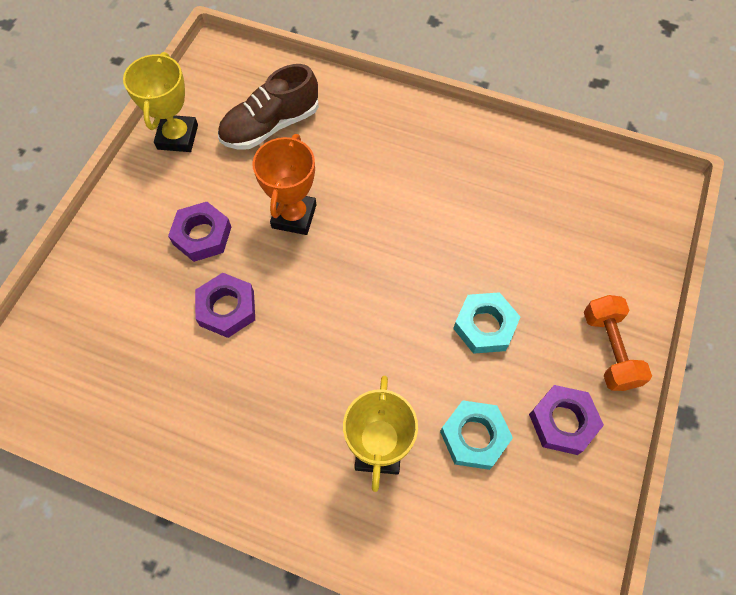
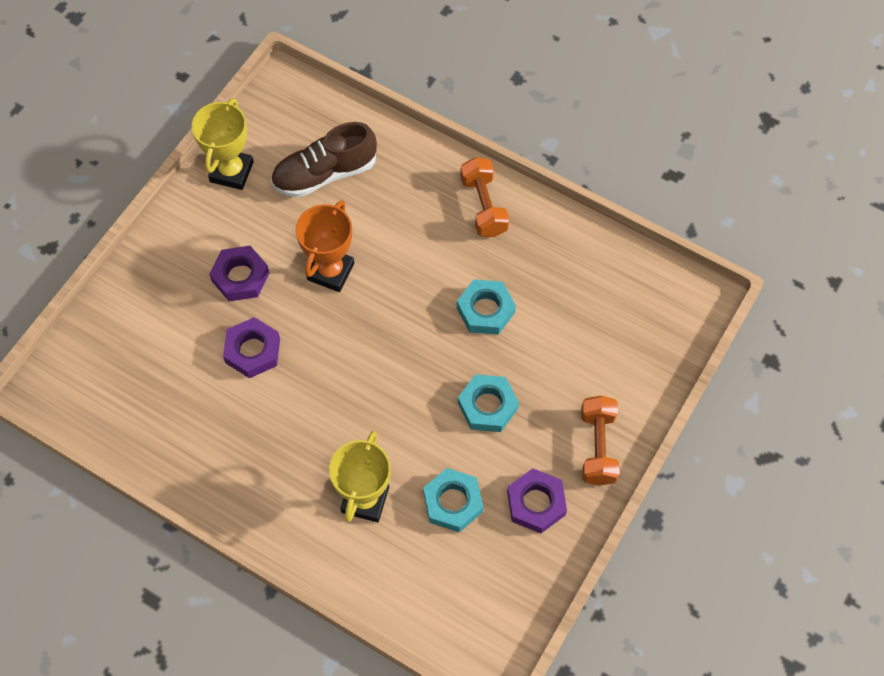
camera: 10 degrees right, 0 degrees up
none -> turquoise nut [457,279,516,335]
none -> orange dumbbell [460,157,509,237]

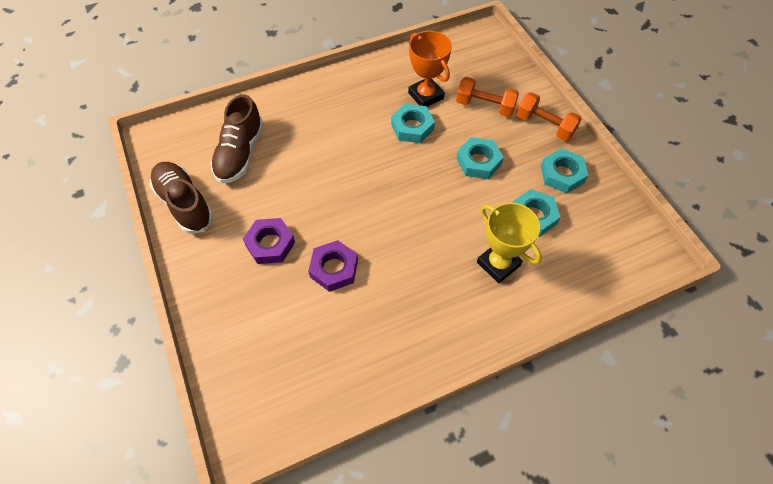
camera: 55 degrees left, 5 degrees down
yellow trophy [192,98,254,190] -> brown shoe [149,162,214,234]
orange trophy [295,201,354,292] -> orange trophy moved to [408,31,452,107]
orange dumbbell [460,157,509,237] -> orange dumbbell moved to [456,77,519,117]
purple nut [507,468,567,533] -> turquoise nut [541,148,589,193]

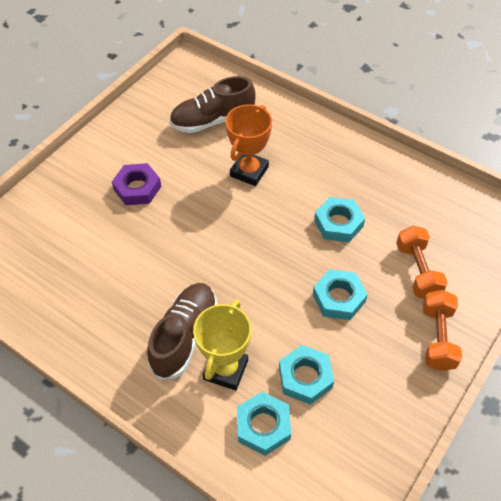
camera: 60 degrees right, 5 degrees down
brown shoe [149,162,214,234] -> brown shoe moved to [147,283,217,380]
purple nut [308,240,358,292] -> none
orange trophy [408,31,452,107] -> orange trophy moved to [225,104,272,186]
turquoise nut [541,148,589,193] -> turquoise nut moved to [237,392,291,456]

